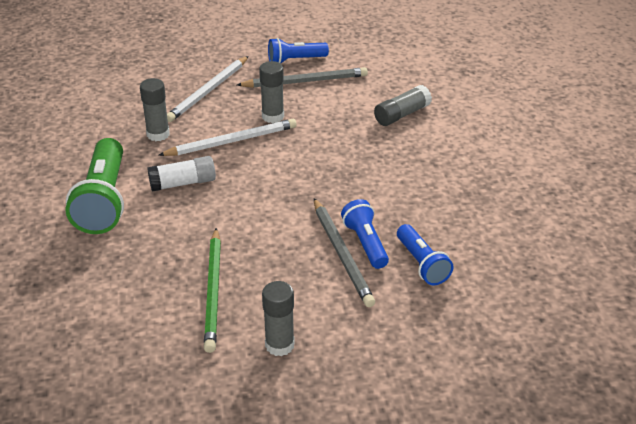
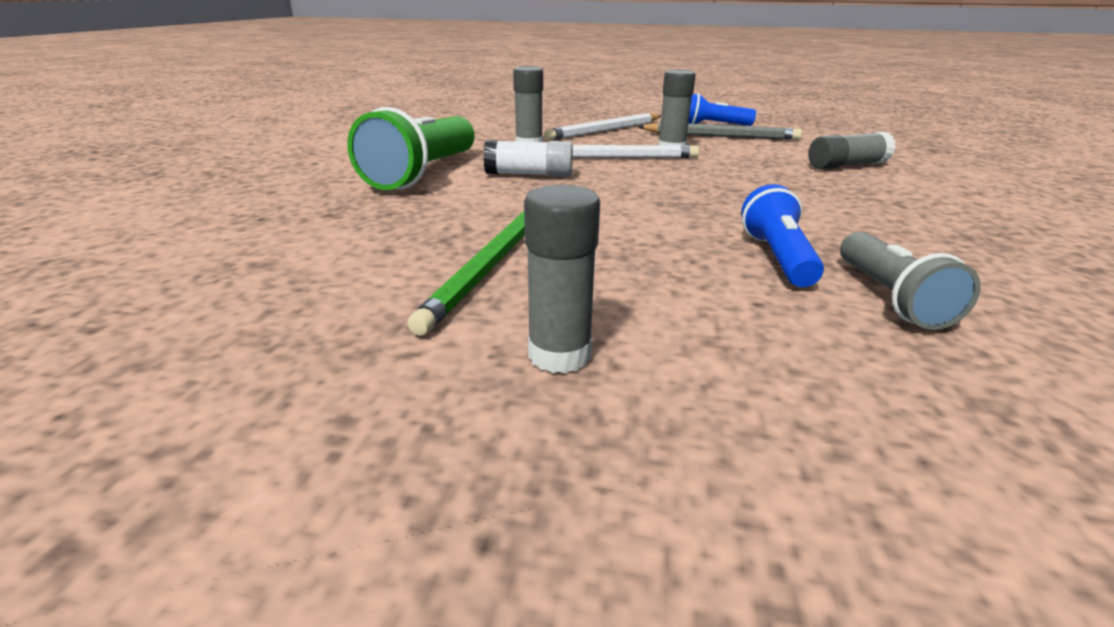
camera: 20 degrees right, 10 degrees down
grey pencil [314,198,375,307] -> none
blue flashlight [397,224,453,285] -> grey flashlight [840,232,981,330]

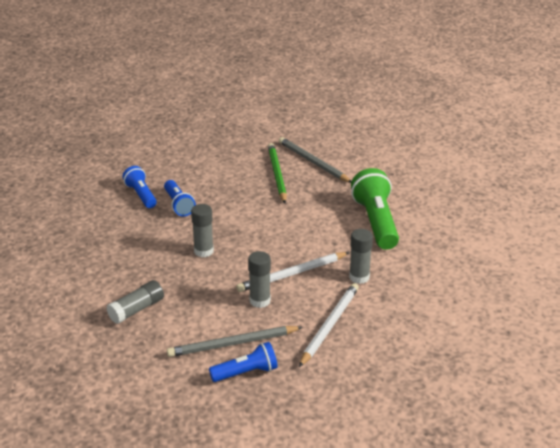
camera: 155 degrees right, 5 degrees up
white glue stick [484,140,573,177] -> none
grey glue stick [524,185,600,374] -> grey glue stick moved to [191,204,214,257]
grey flashlight [840,232,981,330] -> blue flashlight [122,166,157,208]
none -> grey pencil [279,137,351,183]

